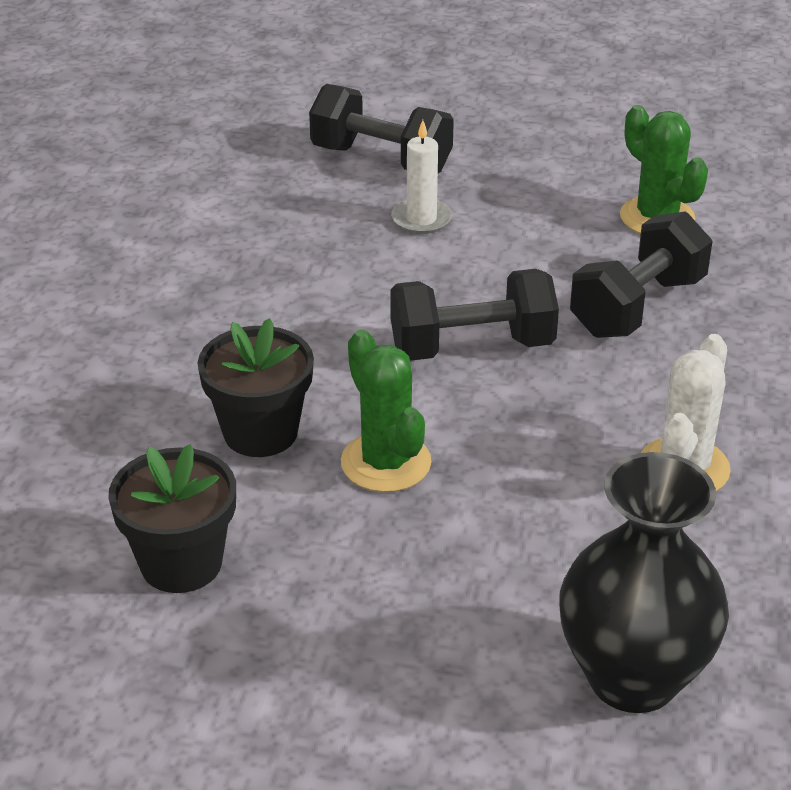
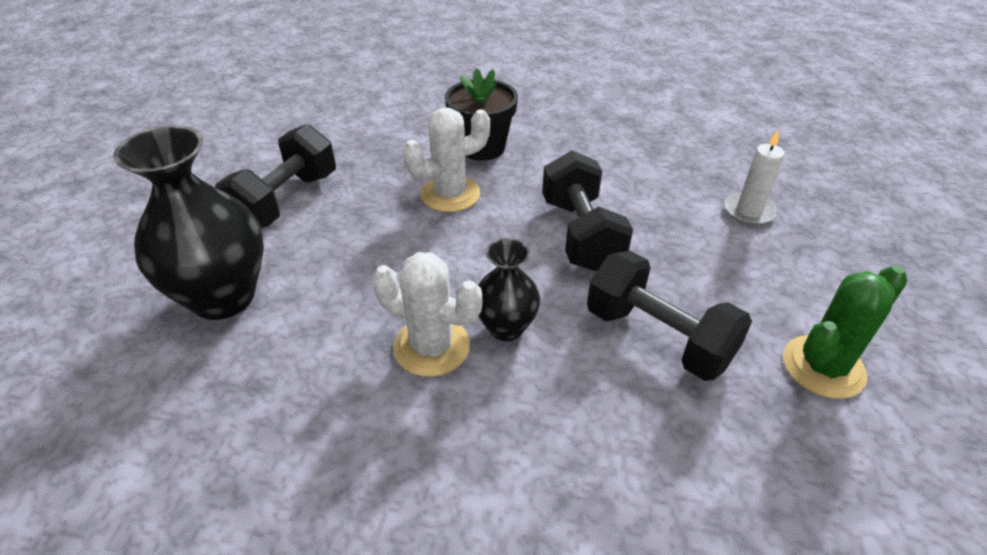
camera: 90 degrees right, 5 degrees up
black flower pot [108,444,236,593] -> none
black dumbbell [309,84,454,173] -> black dumbbell moved to [215,124,336,228]
green cactus [341,329,431,492] -> white cactus [403,108,490,212]
none -> black vase [478,238,540,341]

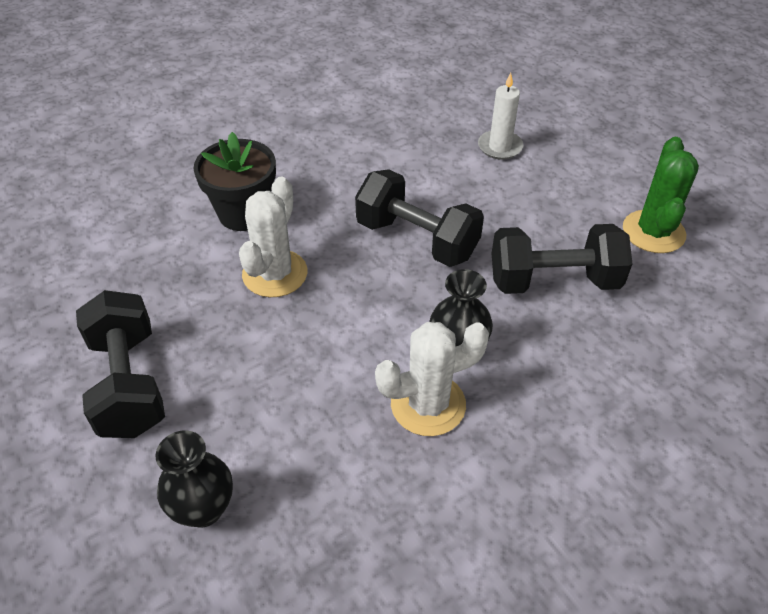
camera: 45 degrees left, 5 degrees up
black vase [113,125,264,320] -> black vase [155,430,233,527], size x0.55

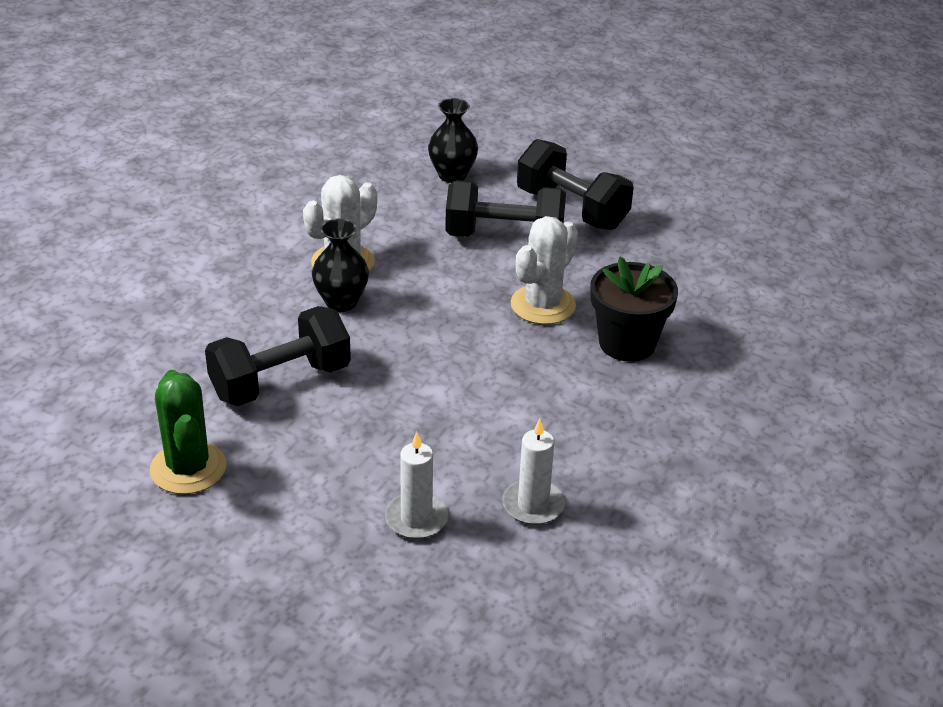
camera: 150 degrees right, 10 degrees down
white cactus [239,176,307,297] -> white cactus turned 45 degrees clockwise [511,216,578,324]
black dumbbell [355,169,484,267] -> black dumbbell moved to [445,180,566,237]
none -> white candle [502,419,565,525]

